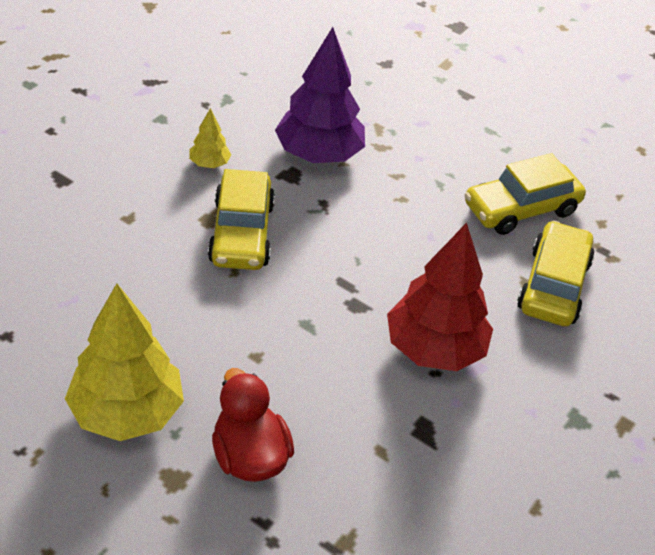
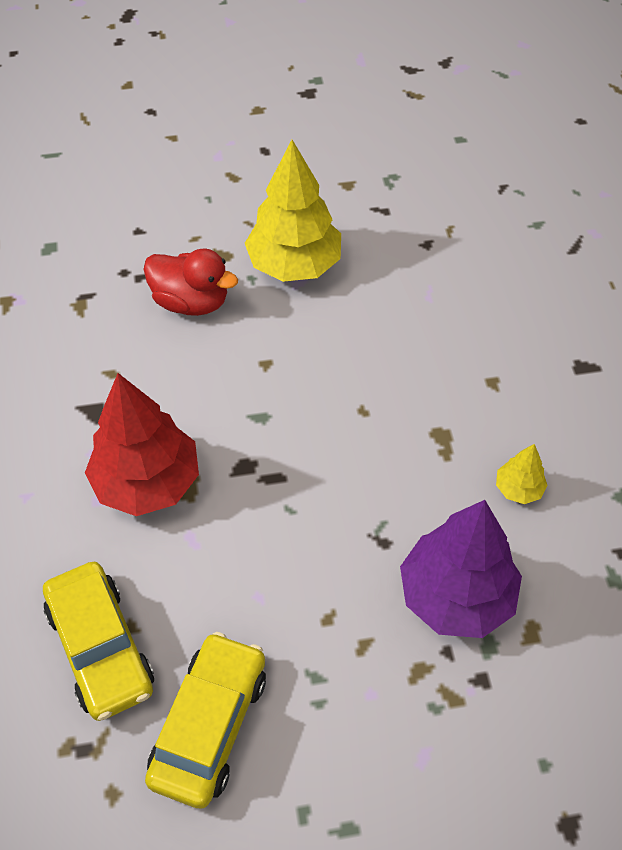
camera: 140 degrees right, 10 degrees up
yellow car [208,169,275,270] -> none

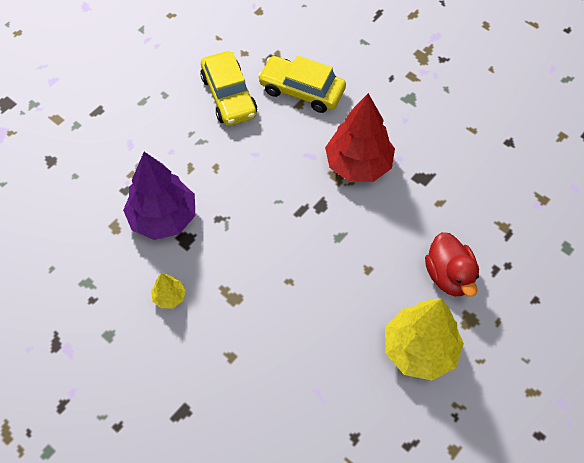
camera: 140 degrees right, 5 degrees up
red duck [143,249,238,316] -> red duck turned 90 degrees counterclockwise [425,232,479,297]

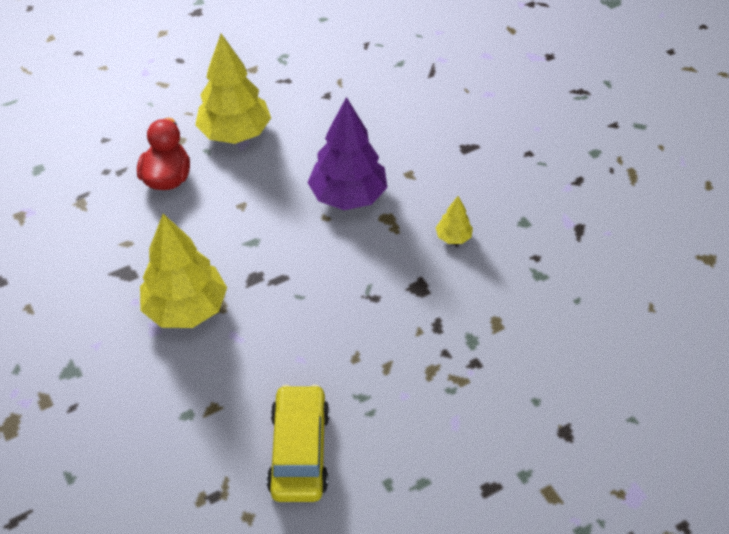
camera: 160 degrees left, 10 degrees down
purple tree [123,152,195,240] -> purple tree moved to [307,97,387,210]
yellow car [258,55,346,113] -> none
red tree [325,93,395,182] -> yellow tree [140,214,227,328]

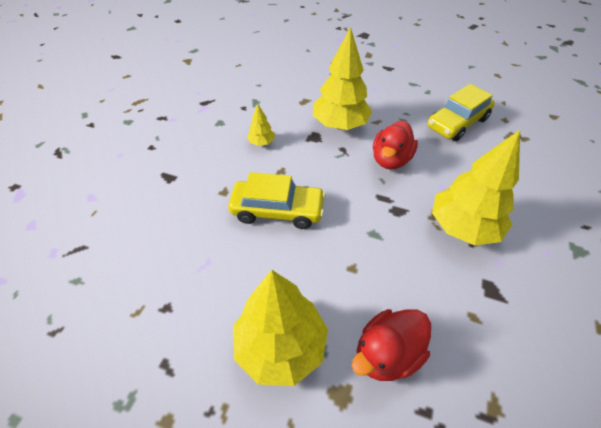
camera: 130 degrees left, 0 degrees up
purple tree [307,97,387,210] -> yellow car [228,172,326,229]
none -> yellow tree [313,27,372,130]
none -> red duck [373,120,418,170]

